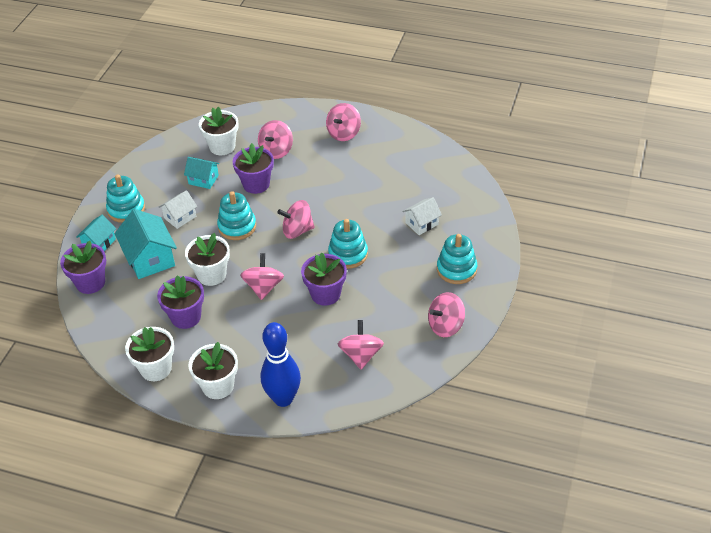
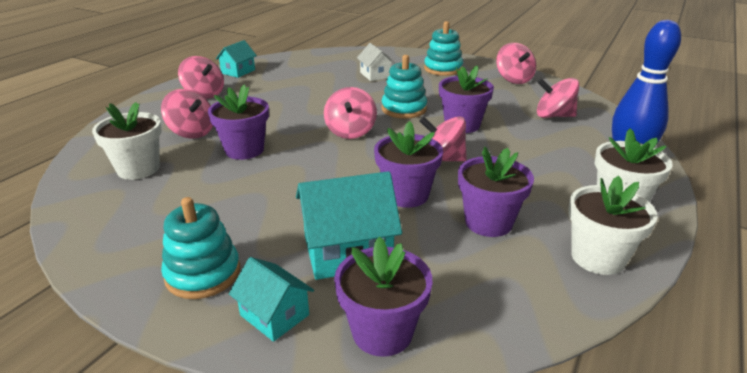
camera: 80 degrees left, 15 degrees down
white house [159,190,197,229] -> none
turquoise house [184,157,219,189] -> turquoise house moved to [216,40,257,78]
white flower pot [185,233,230,286] -> purple flower pot [374,121,443,208]
turquoise stacking toy [217,191,256,240] -> none

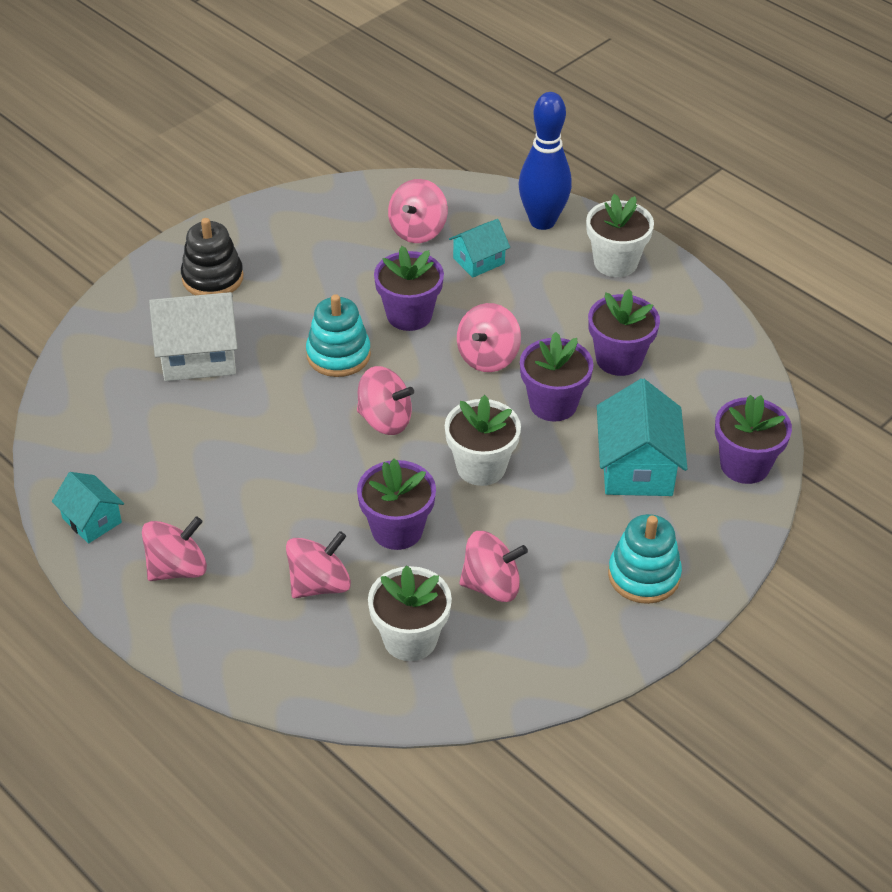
camera: 75 degrees left, 15 degrees up
turquoise house [229,257,314,342] -> turquoise house moved to [449,219,510,278]
white house [357,43,395,81] -> white house [149,292,238,381], size x1.69
turquoise stacking toy [424,21,463,76] -> black stacking toy [181,218,243,295]
pink spinning top [496,43,536,84] -> pink spinning top moved to [459,531,528,602]
white flower pot [568,176,658,275] -> white flower pot moved to [445,395,521,486]

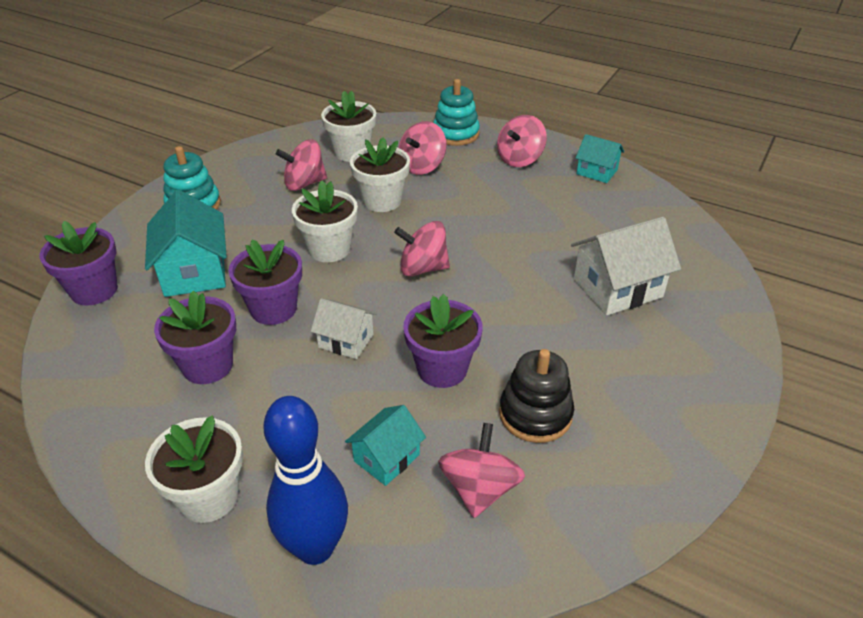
camera: 165 degrees right, 5 degrees down
black stacking toy [181,218,243,295] -> black stacking toy moved to [499,349,574,443]
turquoise stacking toy [306,294,371,377] -> turquoise stacking toy moved to [433,79,480,146]
purple flower pot [357,459,436,550] -> white flower pot [350,137,410,212]
pink spinning top [457,303,521,372] -> white house [311,298,377,359]

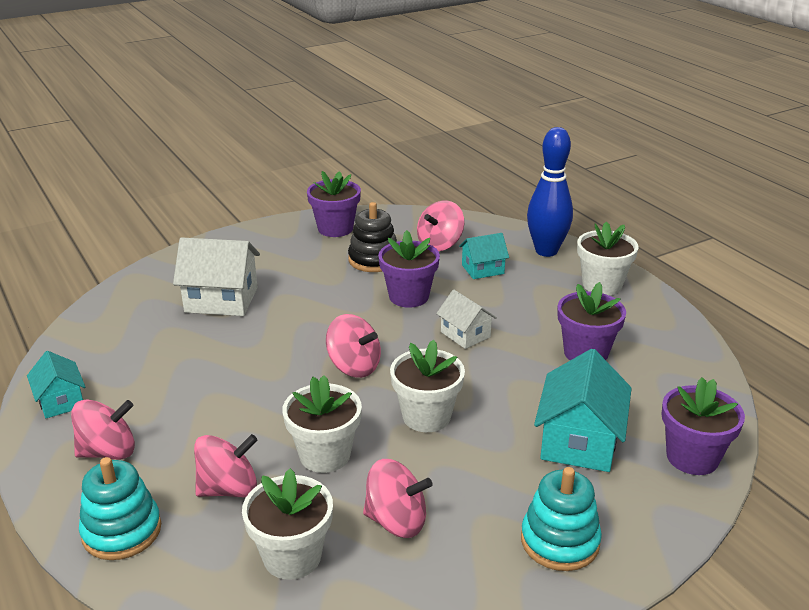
camera: 150 degrees left, 10 degrees down
purple flower pot [228,240,302,325] -> purple flower pot moved to [307,171,361,237]

